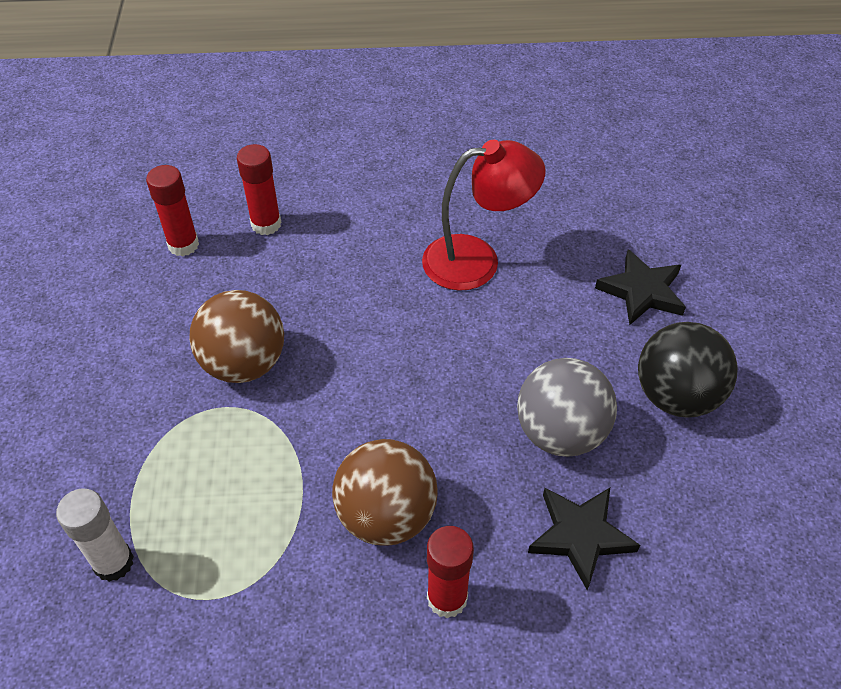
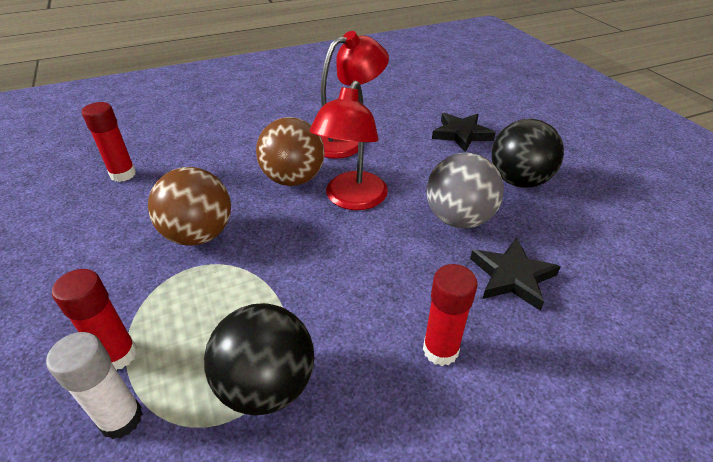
camera: 20 degrees left, 10 degrees down
red glue stick [237,144,281,235] -> red glue stick moved to [52,269,137,370]
brown ball [332,439,437,546] -> brown ball moved to [256,117,325,186]
none -> black ball [204,303,314,415]
none -> red lamp [309,80,388,210]

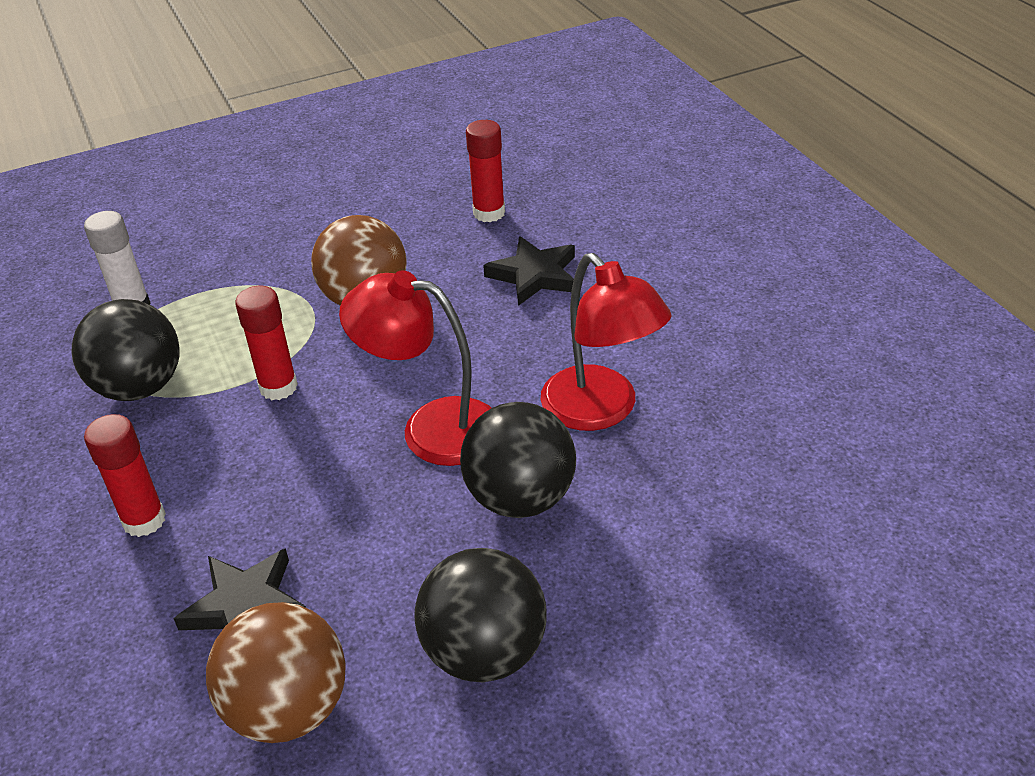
camera: 90 degrees right, 0 degrees up
red glue stick [52,269,137,370] -> red glue stick moved to [235,286,298,400]
brown ball [256,117,325,186] -> brown ball moved to [206,602,346,743]
grey ball [427,153,504,228] -> none
black star [432,113,496,152] -> black star moved to [483,236,575,306]
none -> black ball [460,402,576,518]

